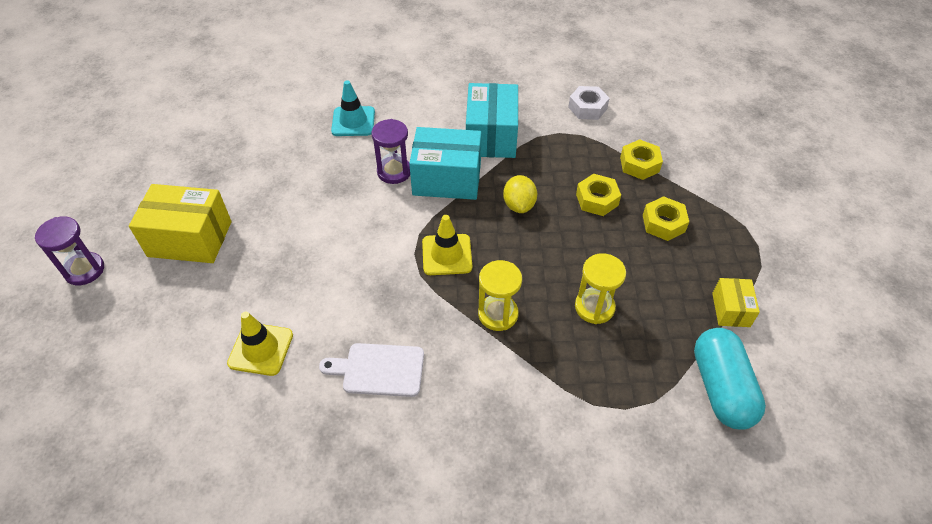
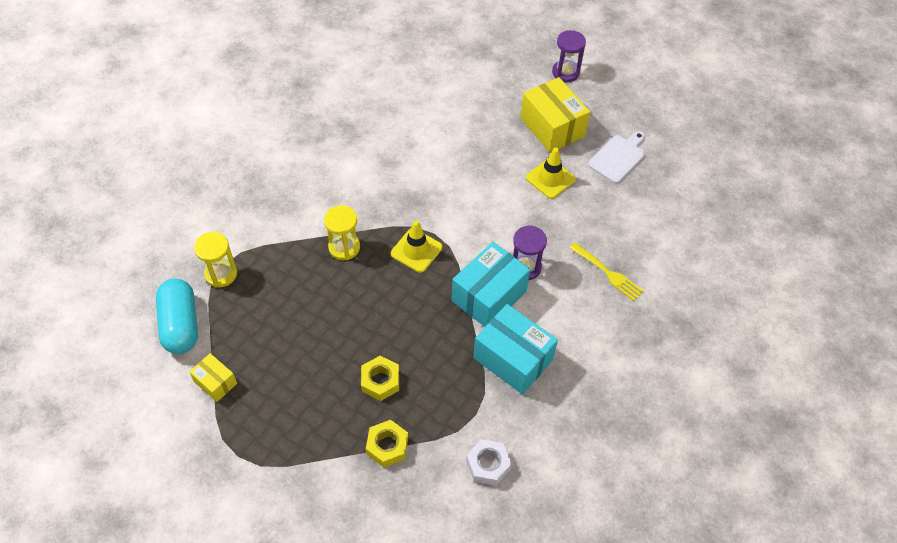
camera: 125 degrees right, 5 degrees up
yellow box [129,184,231,263] -> yellow box turned 75 degrees counterclockwise [520,77,590,153]
yellow traffic cone [227,311,293,376] -> yellow traffic cone moved to [526,147,576,199]
white cutting board [319,343,424,397] -> white cutting board moved to [588,131,645,184]
turquoise traffic cone [331,80,375,136] -> yellow fork [570,243,644,301]
yellow lemon [503,175,537,213] -> none
yellow hourglass [575,253,626,324] -> yellow hourglass moved to [194,232,237,287]
yellow nut [643,196,689,241] -> none
turquoise capsule [694,328,766,430] -> turquoise capsule turned 45 degrees clockwise [156,278,198,354]

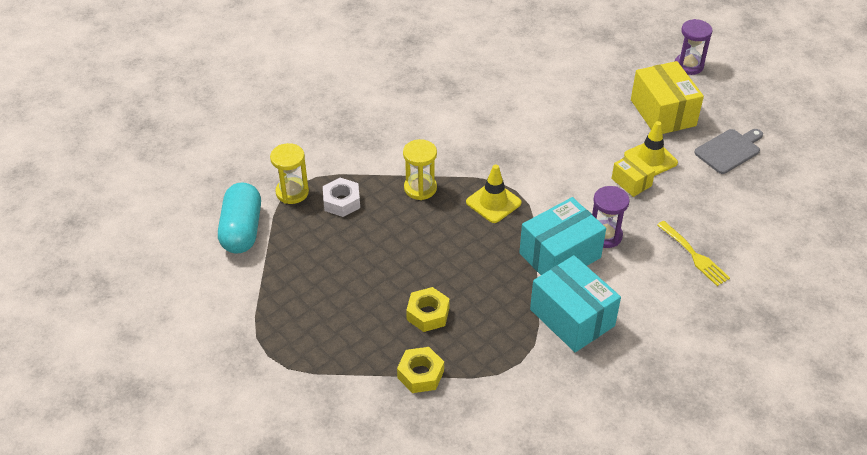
camera: 15 degrees right, 10 degrees down
yellow box [189,353,237,402] -> yellow box moved to [611,153,655,197]
white nut [466,439,512,486] -> white nut moved to [323,178,360,217]
white cutting board [588,131,645,184] -> grey cutting board [694,129,763,174]

